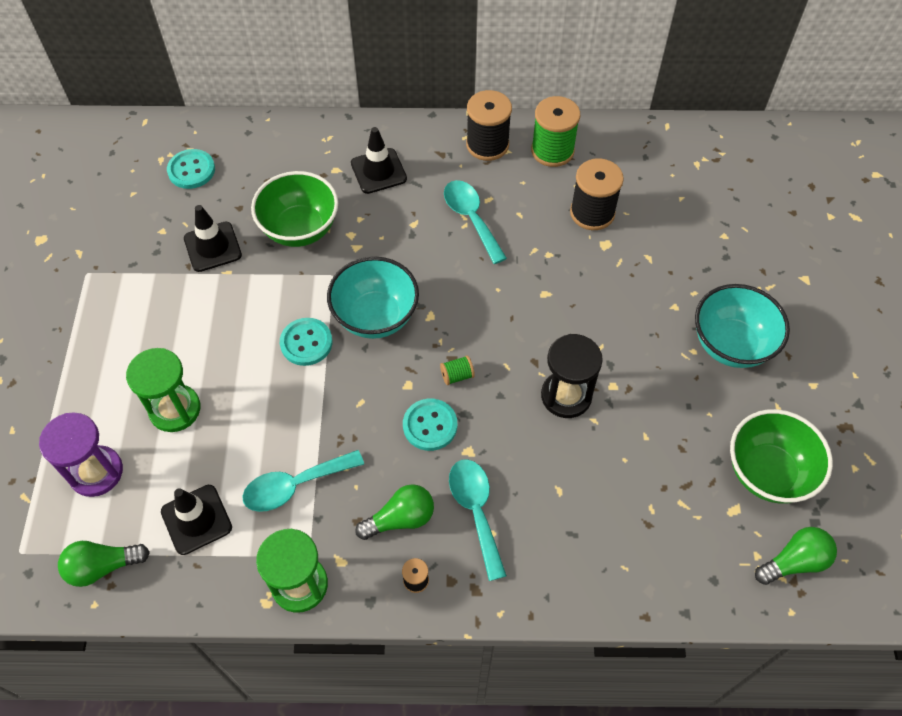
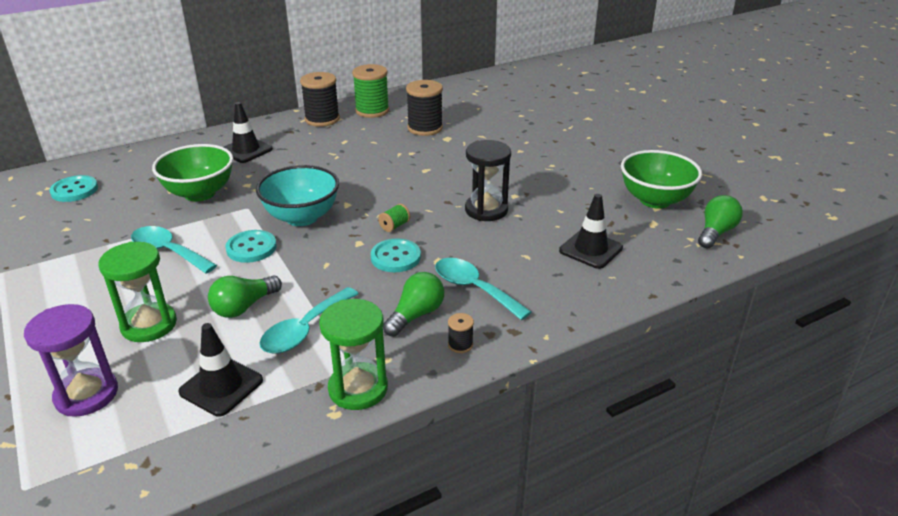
camera: 30 degrees left, 25 degrees down
green light bulb [58,541,150,587] -> green light bulb moved to [208,275,282,318]
black traffic cone [184,205,242,272] -> black traffic cone moved to [559,194,623,269]
turquoise spoon [444,180,507,264] -> turquoise spoon moved to [131,226,217,274]
turquoise bowl [695,284,790,368] -> none

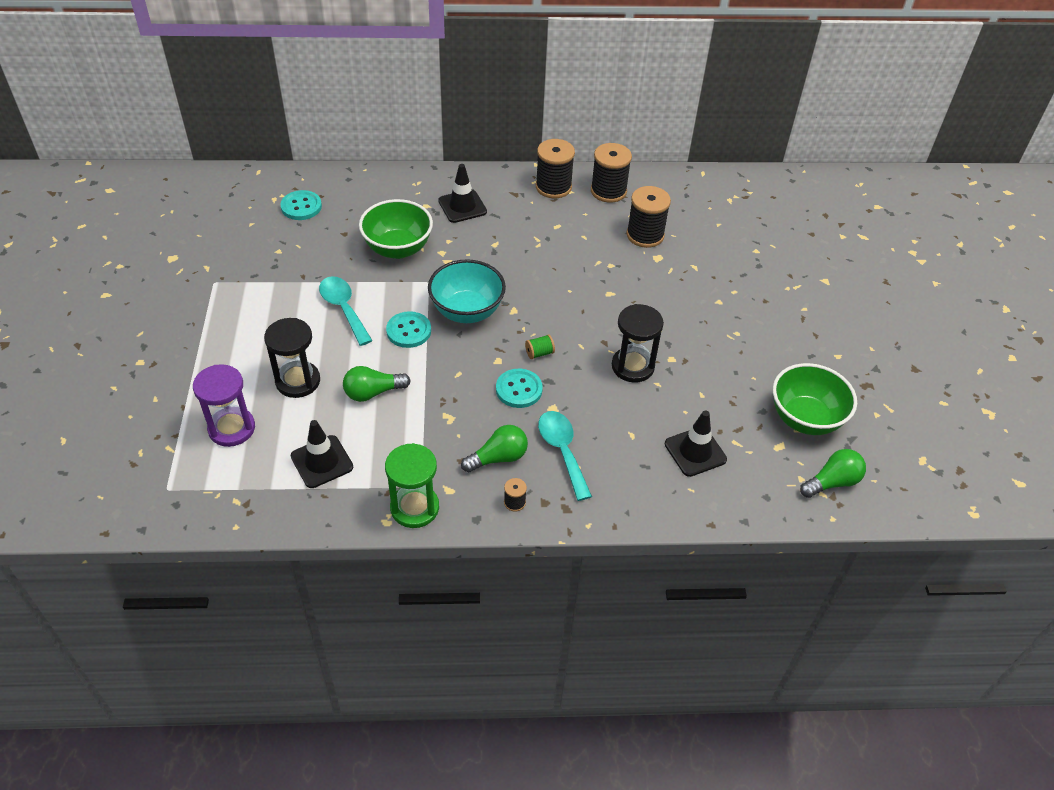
camera: 25 degrees right, 15 degrees up
green hourglass [98,242,177,342] -> black hourglass [264,318,320,398]
turquoise spoon [259,287,359,353] -> none
green spool [352,64,389,118] -> black spool [591,143,632,203]

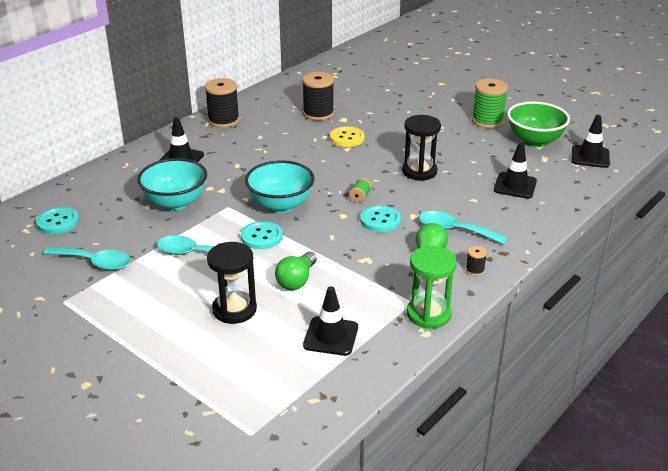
camera: 45 degrees left, 15 degrees down
purple hourglass [193,364,255,447] -> none
green bowl [359,199,433,259] -> turquoise bowl [137,158,207,211]
black spool [591,143,632,203] -> none
green light bulb [800,449,866,498] -> black traffic cone [571,115,610,168]
none -> turquoise spoon [43,246,131,270]
none -> yellow button [330,126,365,147]
none -> green spool [472,79,508,128]

